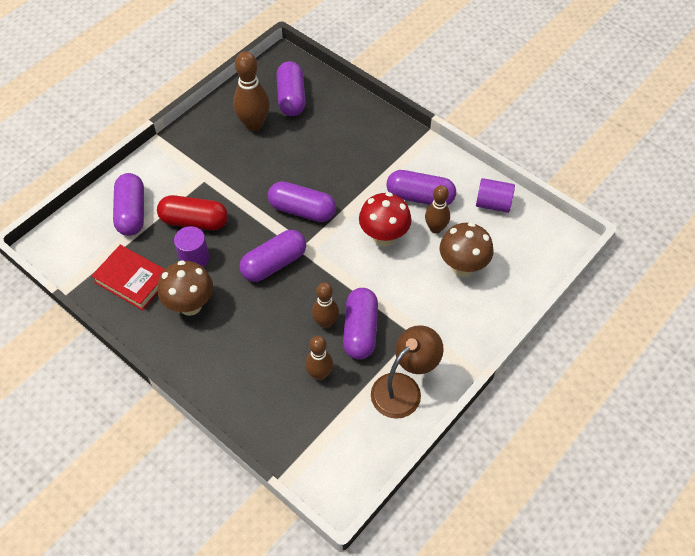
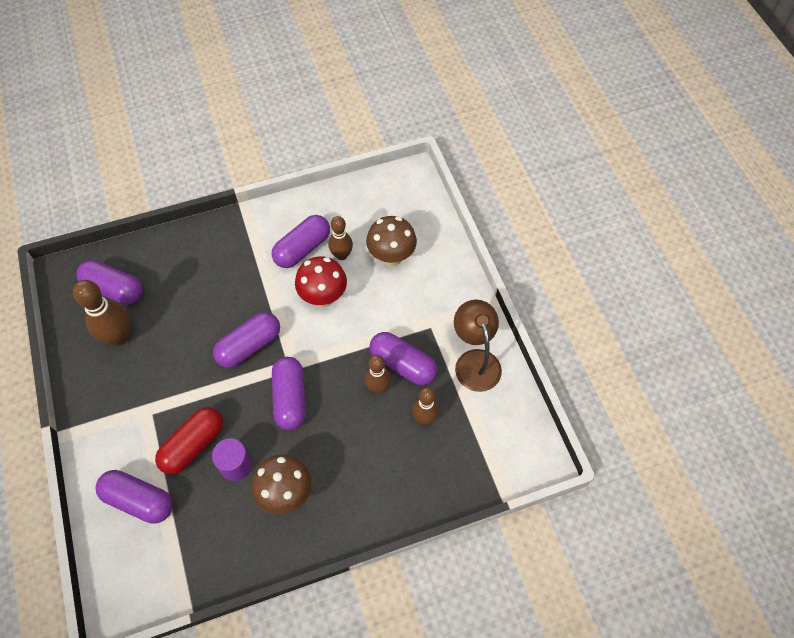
camera: 60 degrees left, 5 degrees up
red book [92,245,165,310] -> none
purple cylinder [476,178,515,213] -> none

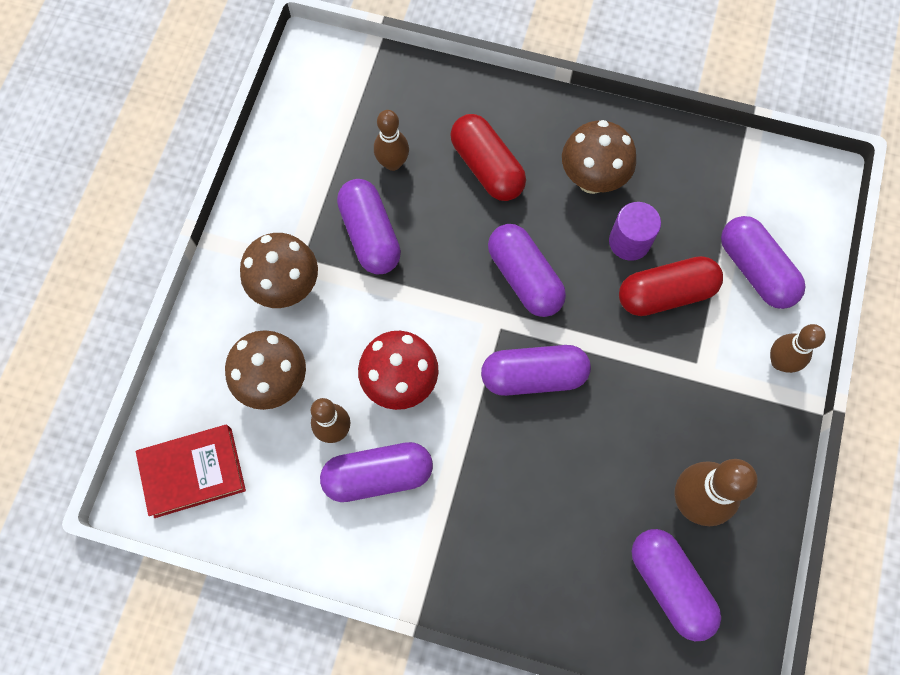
camera: 145 degrees left, 10 degrees up
purple capsule [272,357,306,430] -> purple capsule turned 60 degrees counterclockwise [488,224,566,317]
brown bowling pin [364,355,391,393] -> brown bowling pin moved to [770,324,826,373]
brown lamp [454,300,502,392] -> none
none -> red book [136,425,246,518]
none -> brown mushroom [240,233,318,308]
none -> red capsule [450,114,526,201]

